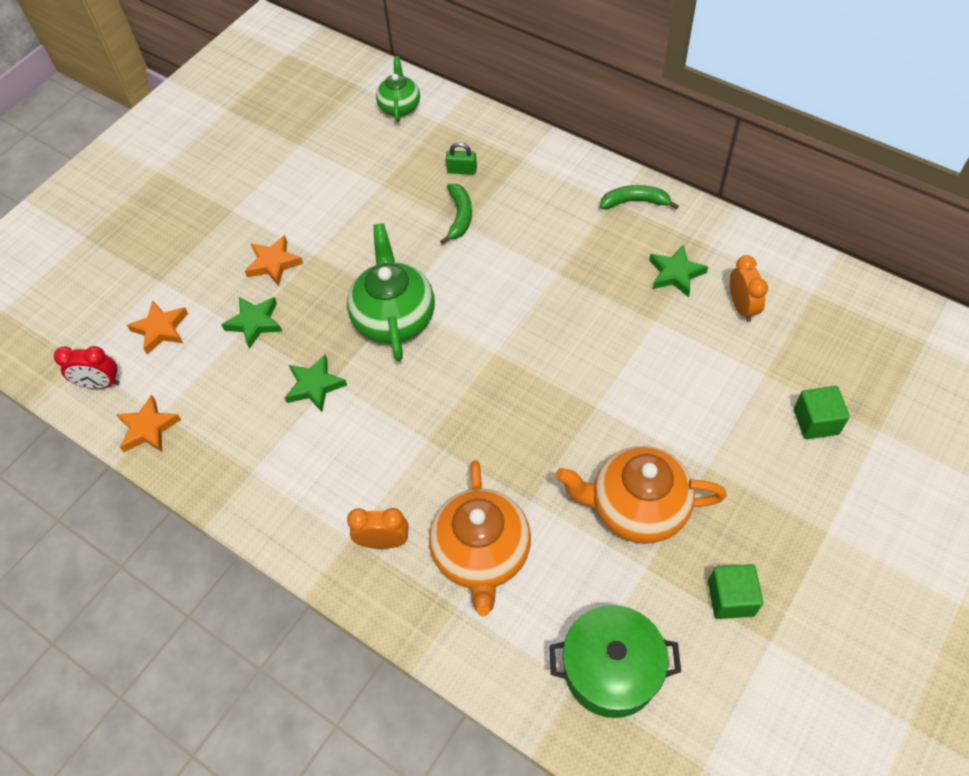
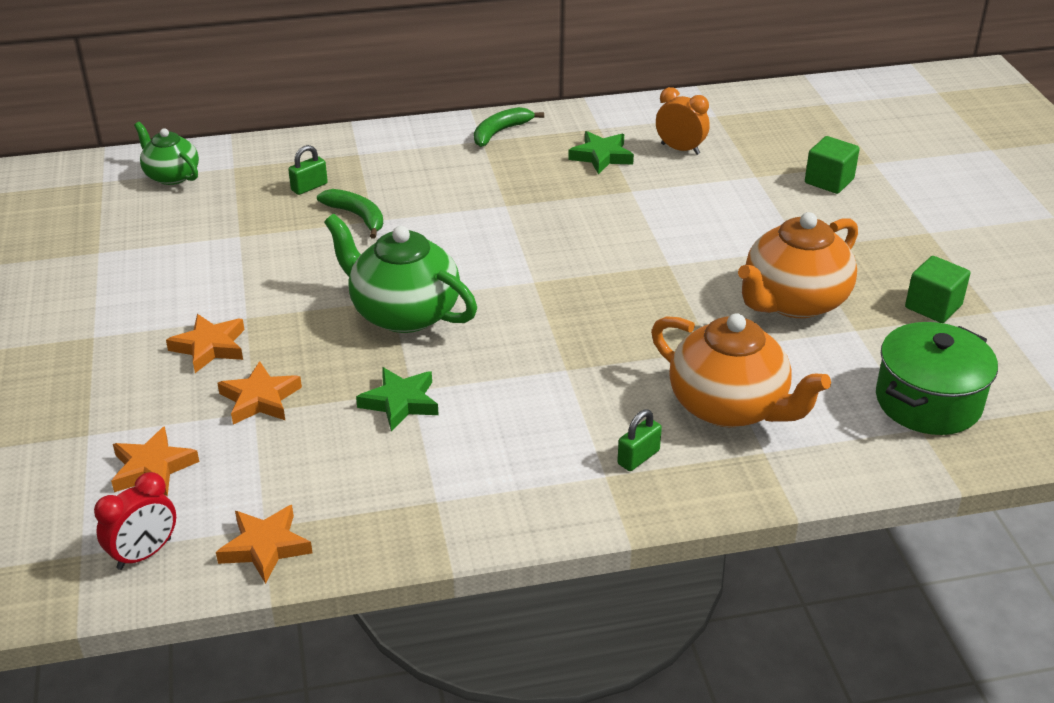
camera: 50 degrees left, 20 degrees down
green star [221,297,282,349] -> orange star [217,361,302,425]
orange clock [347,508,409,549] -> green padlock [617,409,662,471]

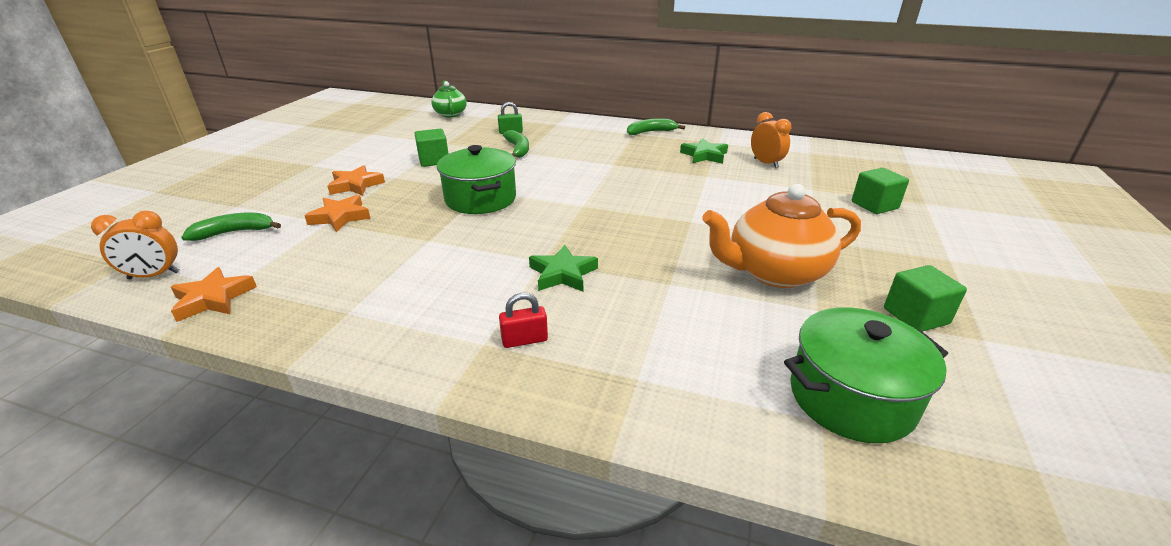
camera: 30 degrees right, 5 degrees down
red clock [94,472,176,570] -> orange clock [91,211,179,279]
orange star [111,426,199,496] -> green banana [181,213,281,241]
green teapot [324,214,477,333] -> green pot [437,145,516,214]
green star [356,367,439,432] -> green star moved to [529,245,598,292]
green padlock [617,409,662,471] -> red padlock [499,293,548,348]
orange teapot [651,313,831,427] -> none
none -> green cube [414,129,448,167]

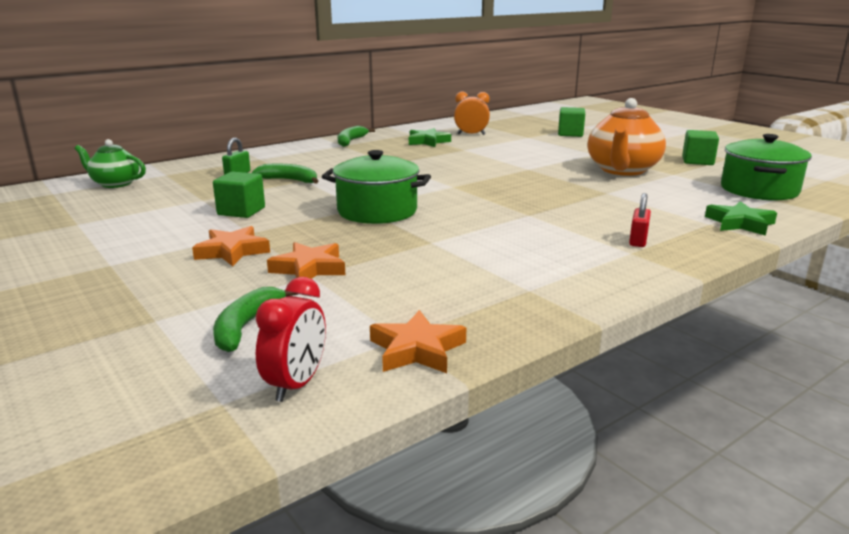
camera: 55 degrees left, 10 degrees down
orange clock [91,211,179,279] -> red clock [255,277,326,402]
green star [529,245,598,292] -> green star moved to [705,201,777,236]

